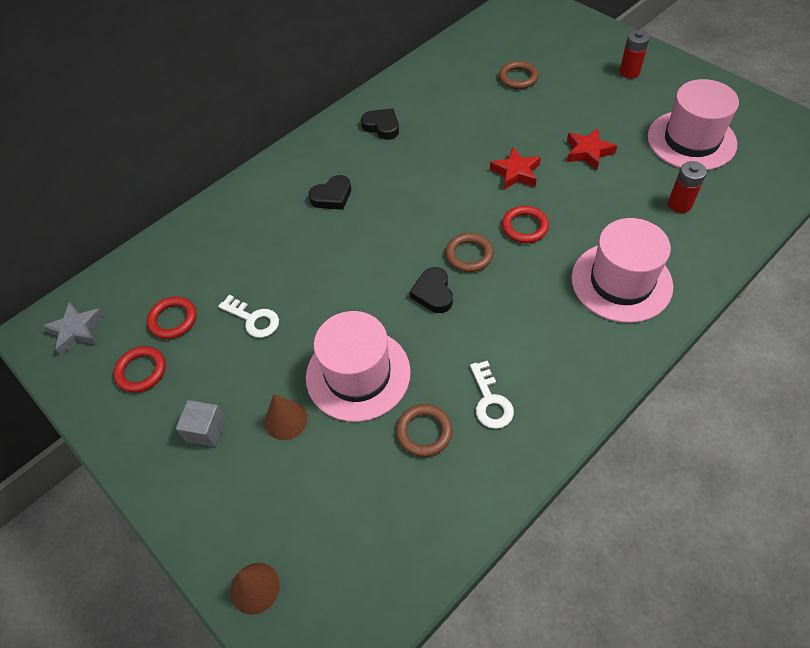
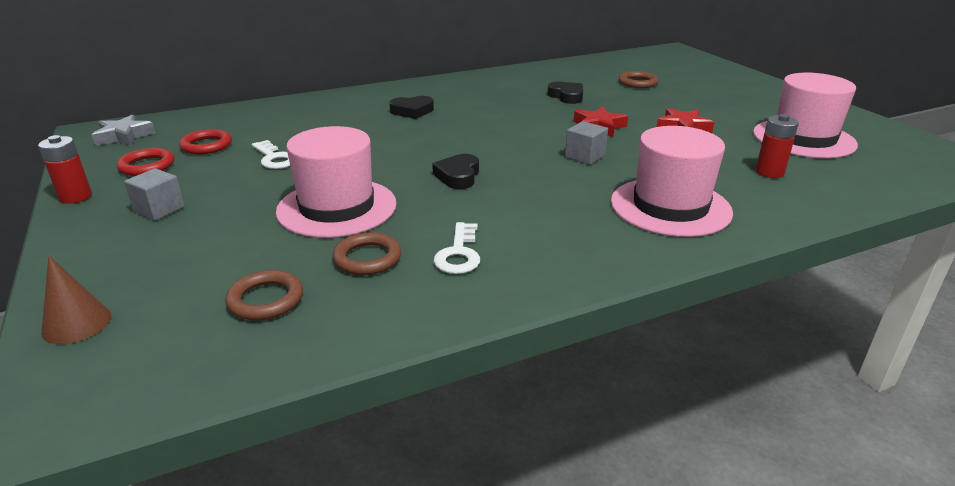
camera: 15 degrees right, 25 degrees down
brown cone [265,394,308,440] -> none
black heart [361,108,399,140] -> black heart moved to [547,82,583,104]
brown ring [446,233,493,272] -> brown ring moved to [225,270,303,320]
red ring [502,206,549,243] -> grey cube [565,121,608,165]
red battery [620,30,650,78] -> red battery moved to [38,135,92,204]

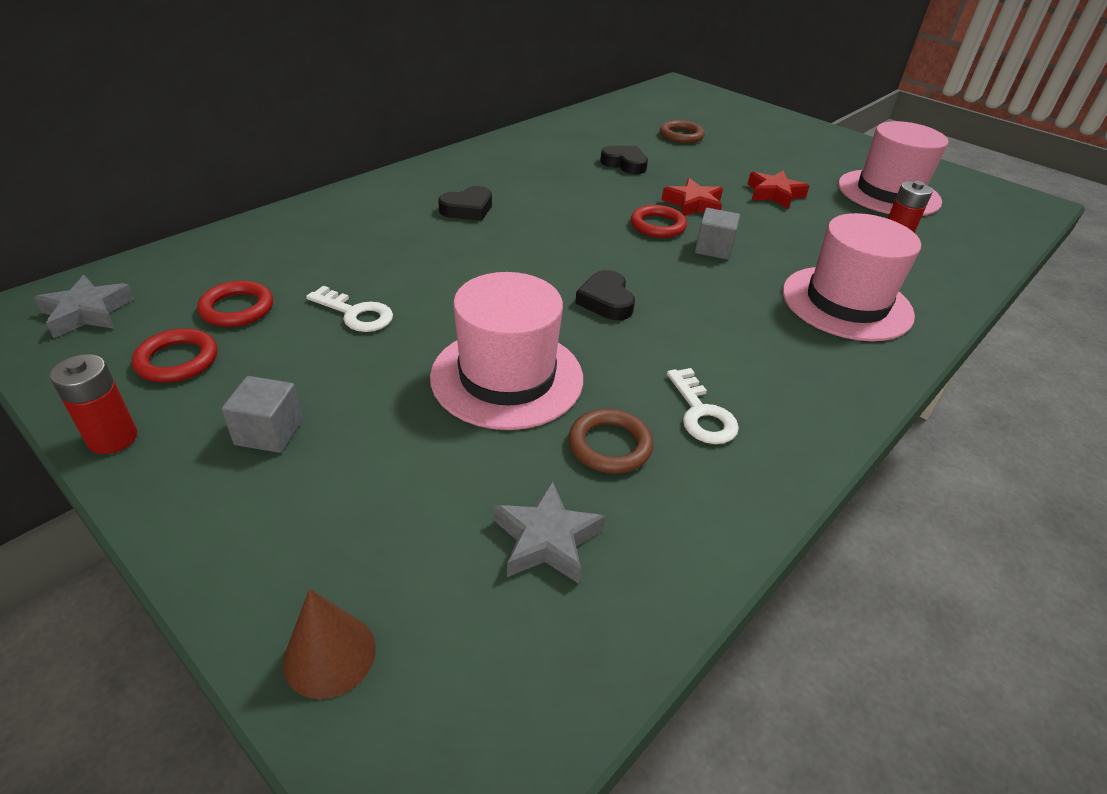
camera: 25 degrees left, 10 degrees up
brown ring [225,270,303,320] -> grey star [494,480,605,584]
none -> red ring [631,205,687,238]

